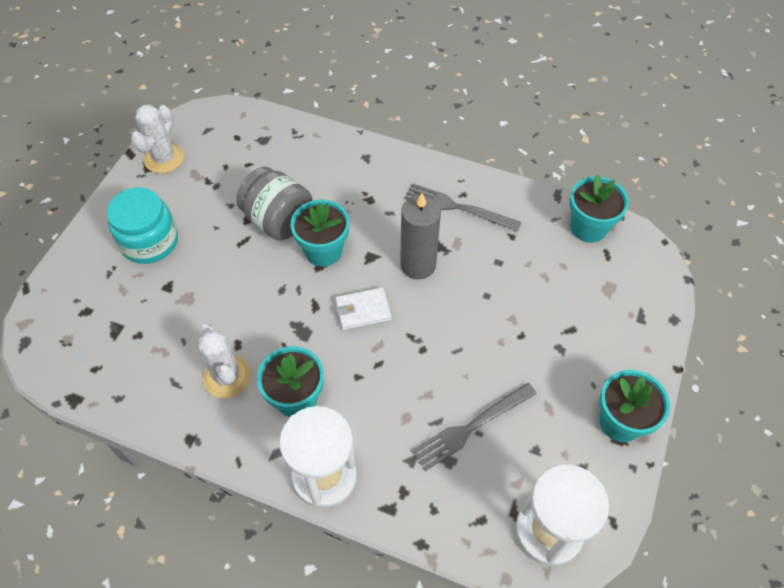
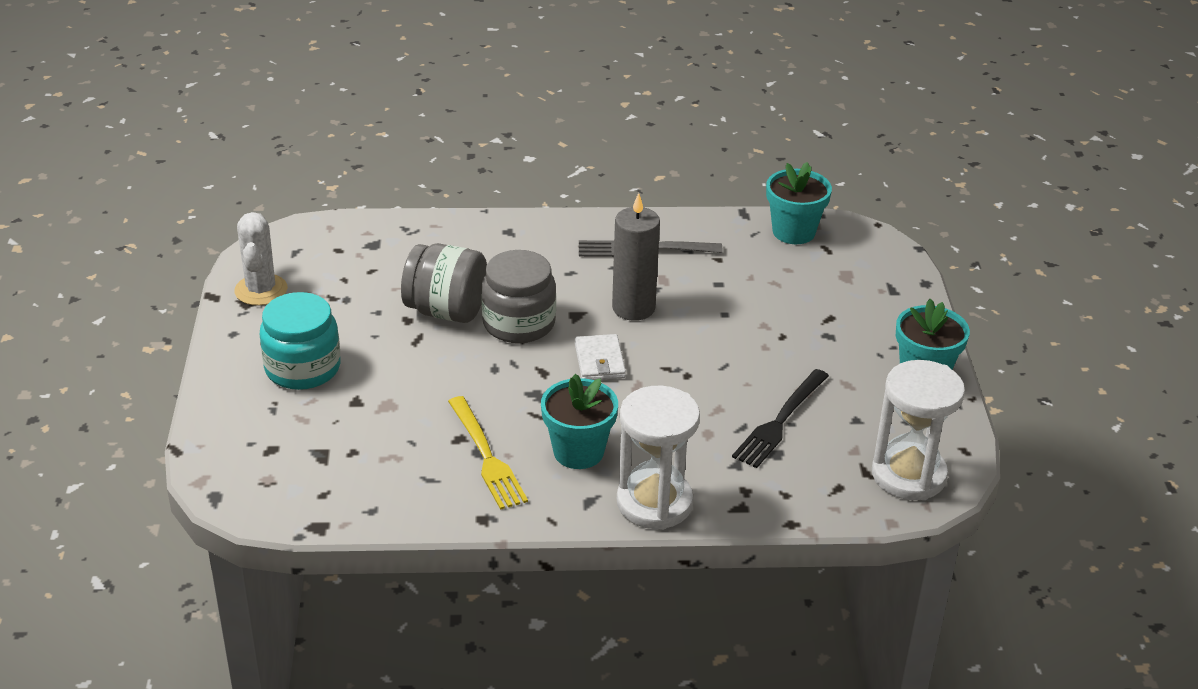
camera: 25 degrees left, 20 degrees down
white cactus [198,324,251,398] -> yellow fork [448,396,528,510]
turquoise flower pot [291,199,349,267] -> grey jar [481,250,556,343]
white wallet [335,287,391,330] -> white wallet turned 60 degrees counterclockwise [575,334,626,380]
grey fork [412,383,537,471] -> black fork [732,369,829,468]

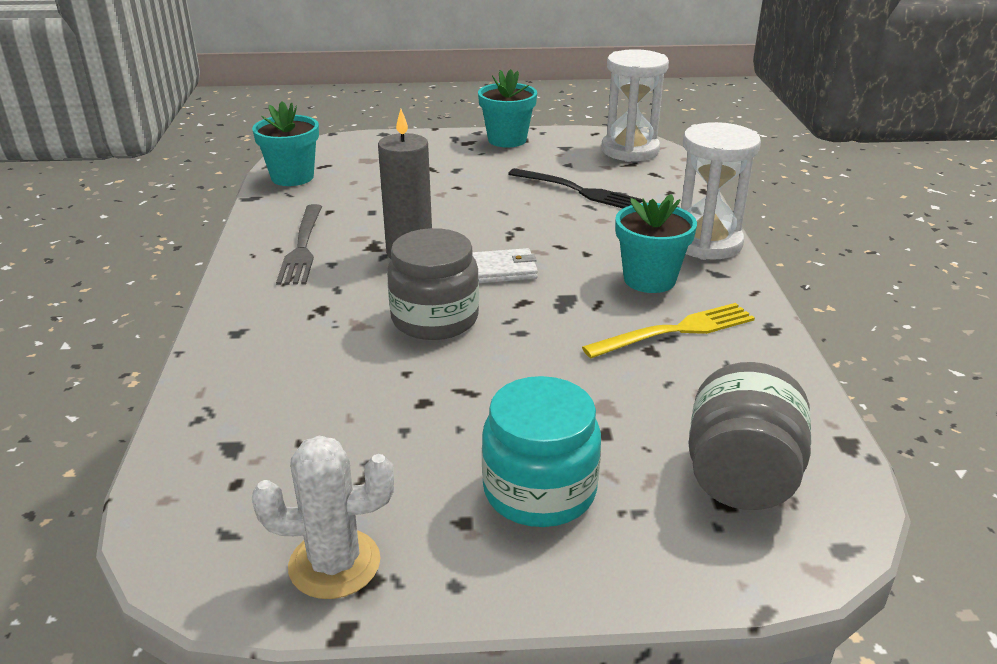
camera: 90 degrees left, 5 degrees down
grey jar [401,243,487,323] -> grey jar moved to [688,362,811,510]

